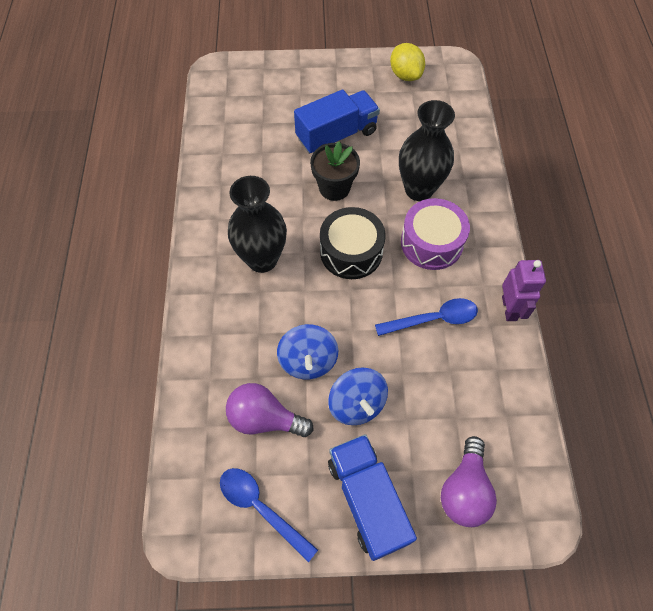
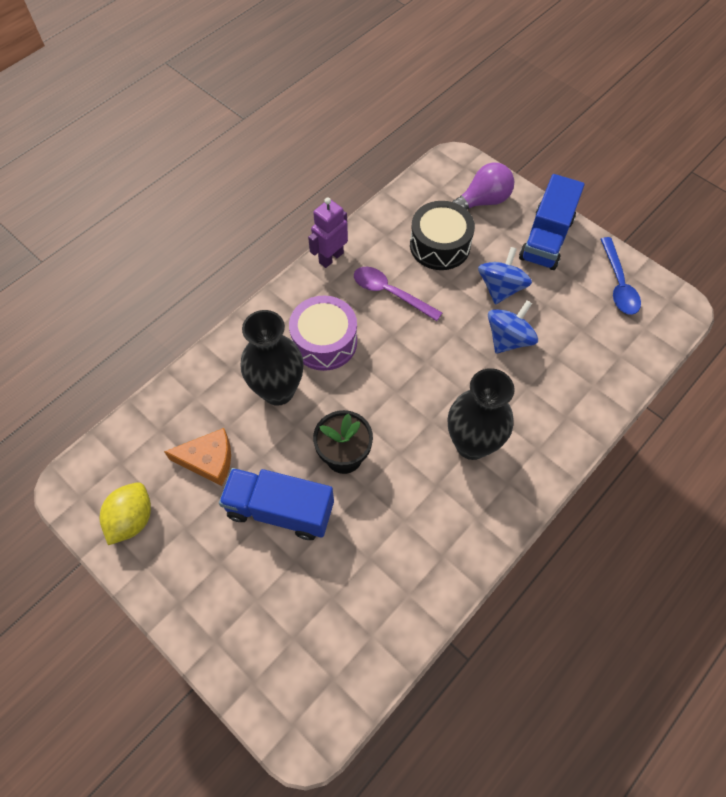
camera: 135 degrees left, 0 degrees up
purple light bulb [226,383,313,437] -> none
black drum [320,207,386,279] -> black drum moved to [410,201,475,270]
blue spoon [375,298,478,336] -> purple spoon [354,267,442,321]
none -> orange cheese [164,428,231,486]

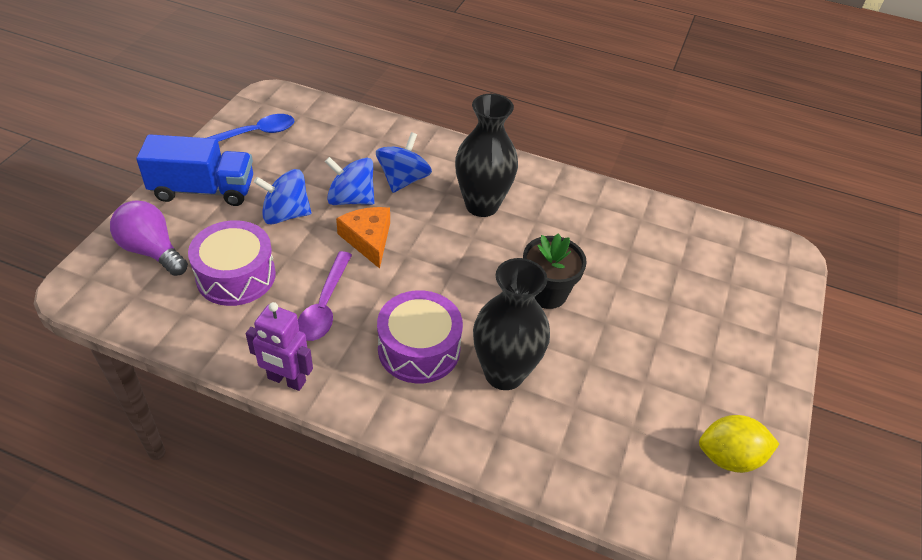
camera: 115 degrees left, 15 degrees down
orange cheese [164,428,231,486] -> orange cheese moved to [336,207,390,269]
blue truck [219,468,334,540] -> none
black drum [410,201,475,270] -> purple drum [188,220,276,306]
none -> blue spinning top [376,132,432,193]

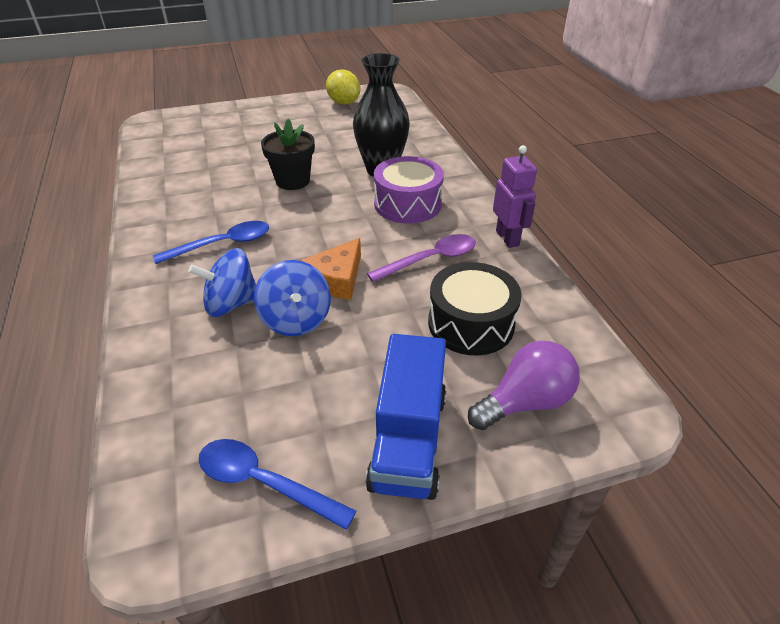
camera: 125 degrees left, 5 degrees down
purple light bulb [110,200,188,276] -> purple light bulb turned 120 degrees counterclockwise [468,341,580,430]
blue truck [136,134,253,206] -> blue truck turned 135 degrees counterclockwise [366,334,446,500]
purple drum [188,220,276,306] -> black drum [428,262,522,355]
blue spinning top [254,169,311,225] -> none
black vase [455,94,518,217] -> blue spoon [153,221,269,264]

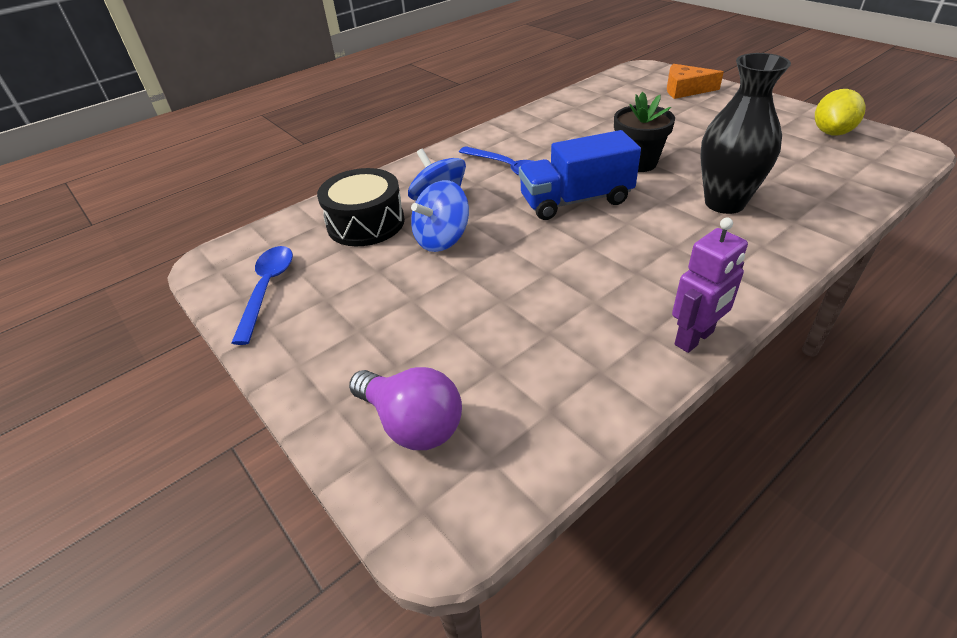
camera: 70 degrees right, 0 degrees up
orange cheese [300,238,361,300] -> orange cheese moved to [667,64,724,99]
blue truck [366,334,446,500] -> blue truck moved to [519,130,641,220]
purple spoon [367,234,476,282] -> none
purple drum [374,156,444,224] -> none
black drum [428,262,522,355] -> black drum moved to [317,168,405,246]

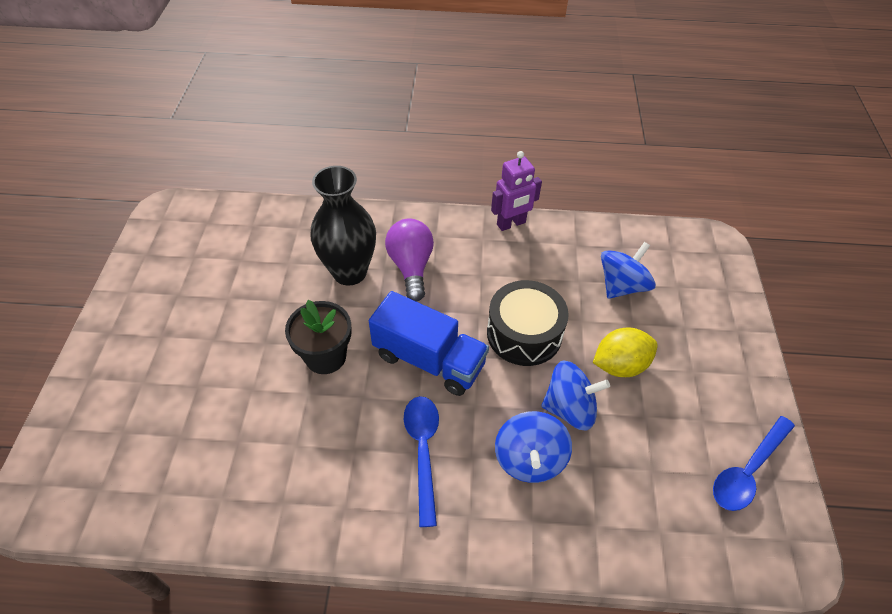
camera: 140 degrees left, 10 degrees up
black drum [317,168,405,246] -> black drum moved to [487,280,569,366]
purple light bulb [349,367,462,450] -> purple light bulb moved to [385,218,434,301]
orange cheese [667,64,724,99] -> none
purple robot [672,218,748,353] -> purple robot turned 150 degrees clockwise [491,151,542,231]
yellow lemon [815,89,866,135] -> yellow lemon moved to [593,327,658,377]
none -> blue spinning top [601,242,656,299]

